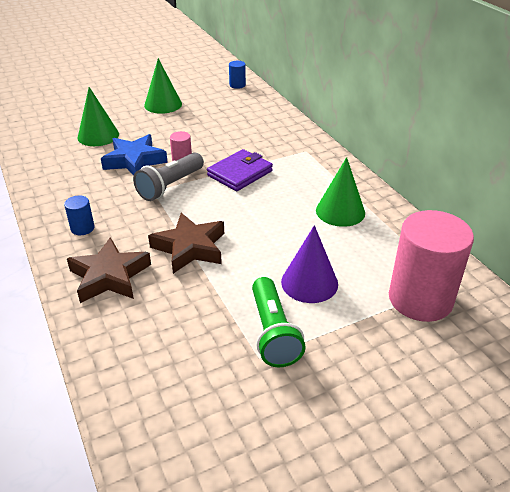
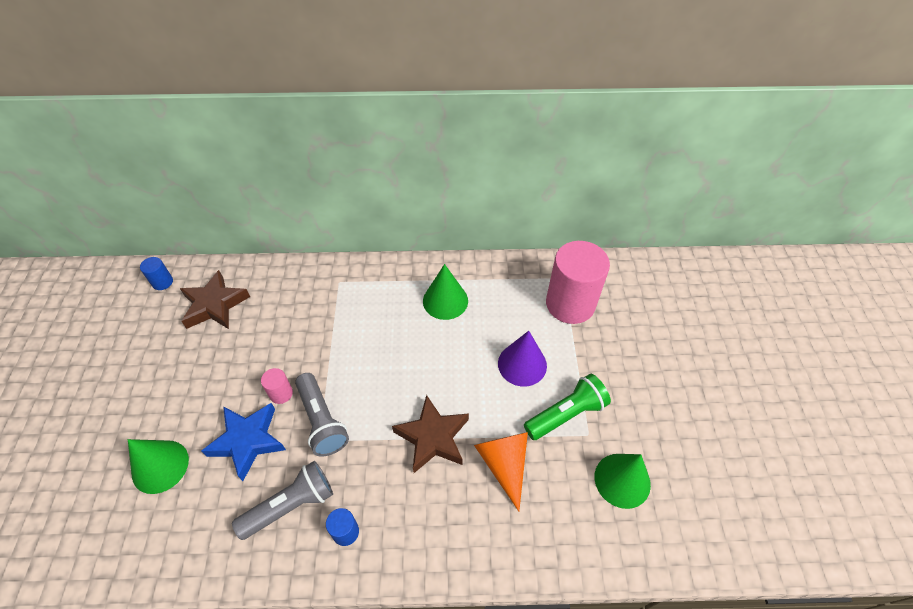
camera: 65 degrees left, 15 degrees up
brown star [67,237,151,303] -> brown star moved to [180,270,250,329]
green cone [144,58,182,114] -> green cone moved to [595,454,651,509]
purple wallet [207,149,273,191] -> none
green flashlight [252,277,306,367] -> green flashlight turned 45 degrees counterclockwise [524,374,611,440]
none -> grey flashlight [232,461,333,540]
none -> orange cone [474,432,528,511]

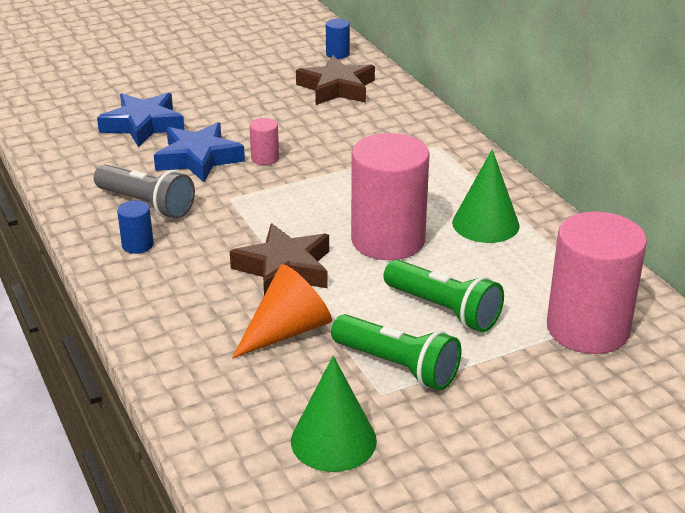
camera: 65 degrees right, 20 degrees down
green cone [128,439,189,494] -> blue star [97,93,185,147]
grey flashlight [295,373,349,457] -> none
purple cone [498,331,547,386] -> green flashlight [384,260,504,332]
none -> pink cylinder [351,133,429,260]

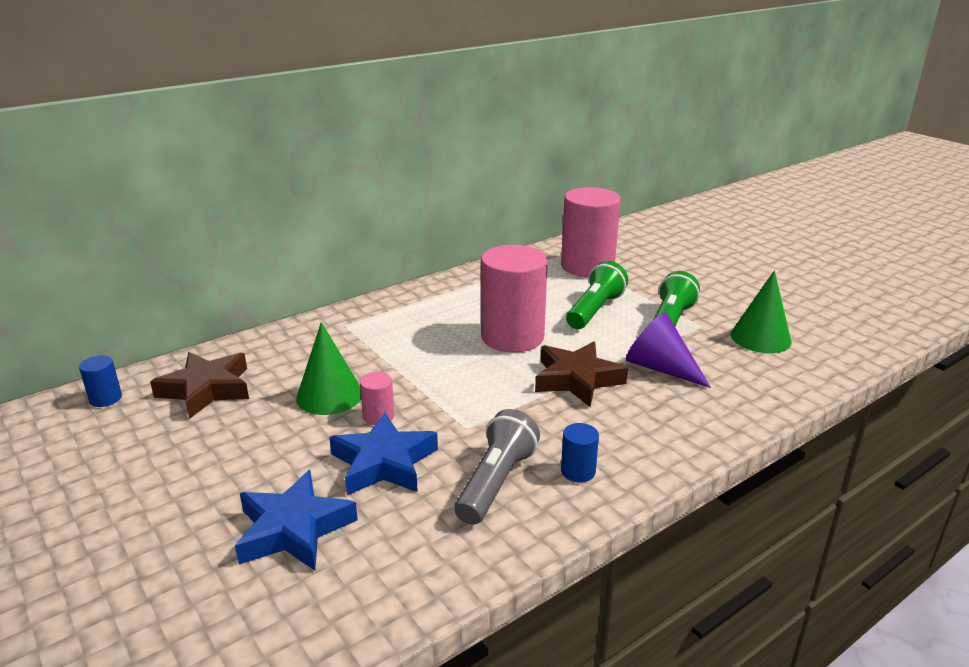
camera: 100 degrees left, 5 degrees down
orange cone [232,264,332,359] -> purple cone [626,312,711,388]
green cone [452,149,520,243] -> green cone moved to [296,322,361,415]

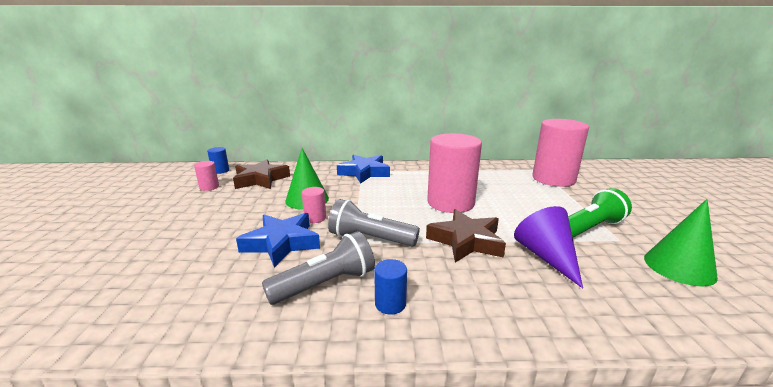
camera: 35 degrees right, 5 degrees down
blue star [235,470,358,570] -> blue star moved to [337,154,390,184]
green flashlight [566,261,628,329] -> none
none -> pink cylinder [194,161,219,191]
none -> grey flashlight [328,199,420,246]

